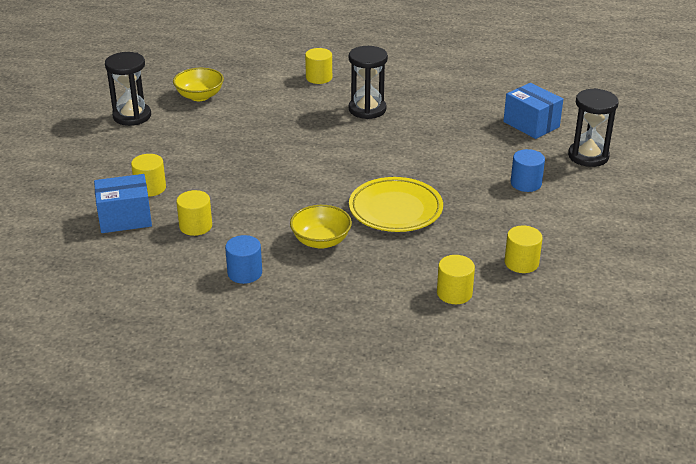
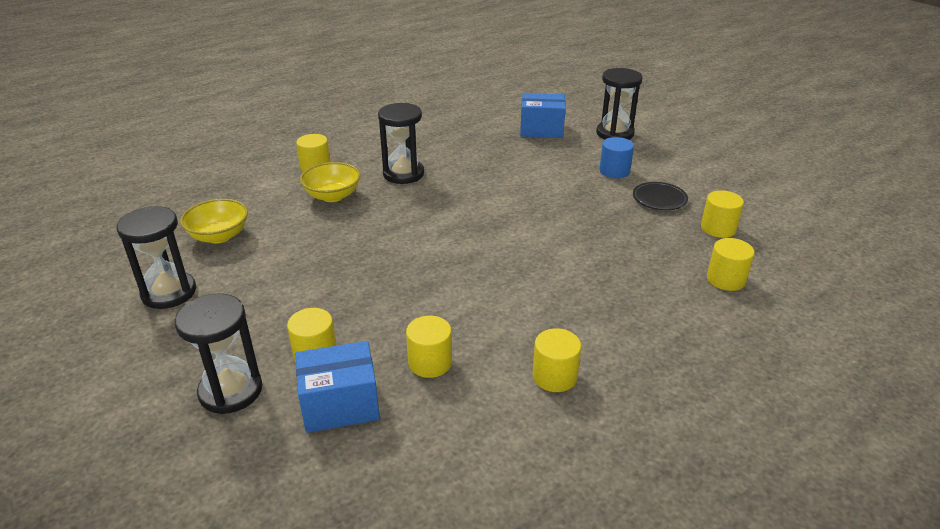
camera: 45 degrees left, 0 degrees up
blue box [94,174,152,233] -> blue box turned 45 degrees clockwise [296,341,380,433]
blue cylinder [225,235,262,284] -> yellow cylinder [533,328,581,392]
yellow bowl [290,205,352,249] -> yellow bowl moved to [300,162,360,202]
yellow plate [349,177,443,232] -> none
none -> black hourglass [174,293,262,414]
none -> black plate [633,182,688,210]

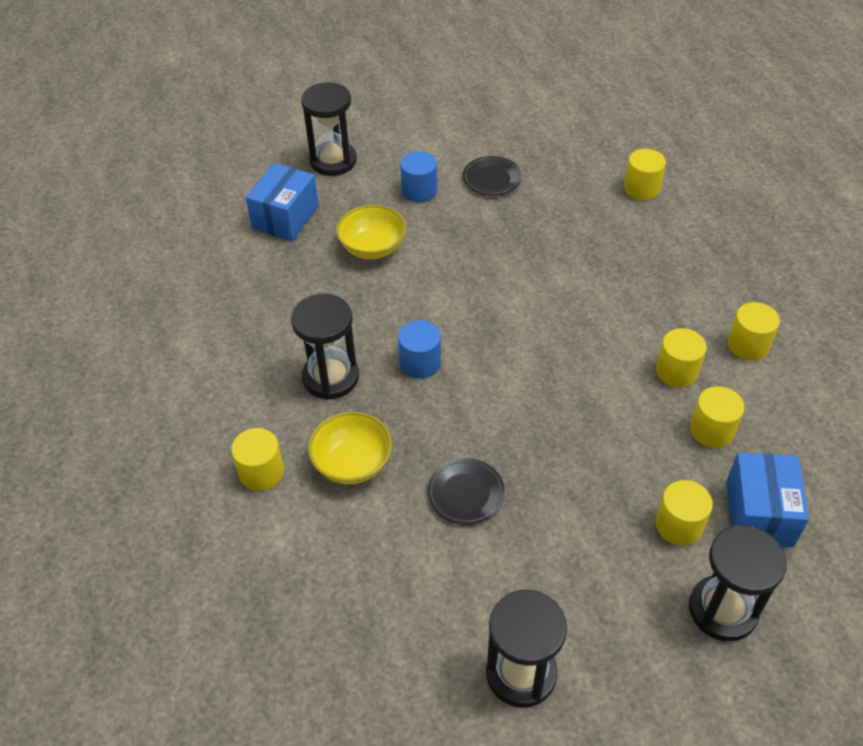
camera: 70 degrees left, 15 degrees up
yellow bowl [180,199,248,243] -> yellow bowl moved to [336,205,406,259]
yellow cylinder [701,190,744,238] -> yellow cylinder moved to [656,328,707,388]
none -> blue cylinder [398,320,441,379]
none -> black plate [427,458,505,525]

